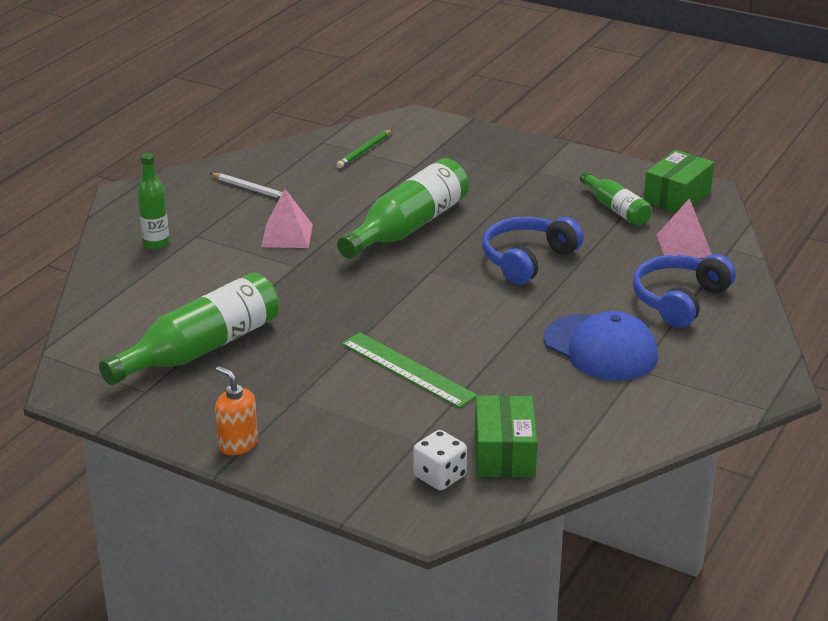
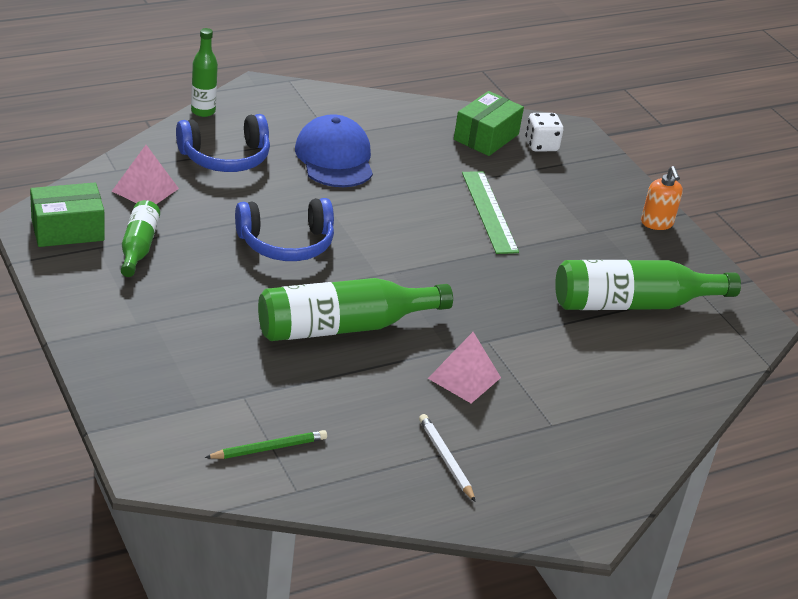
camera: 150 degrees left, 5 degrees up
green bottle [137,153,169,249] -> green bottle moved to [191,28,218,117]

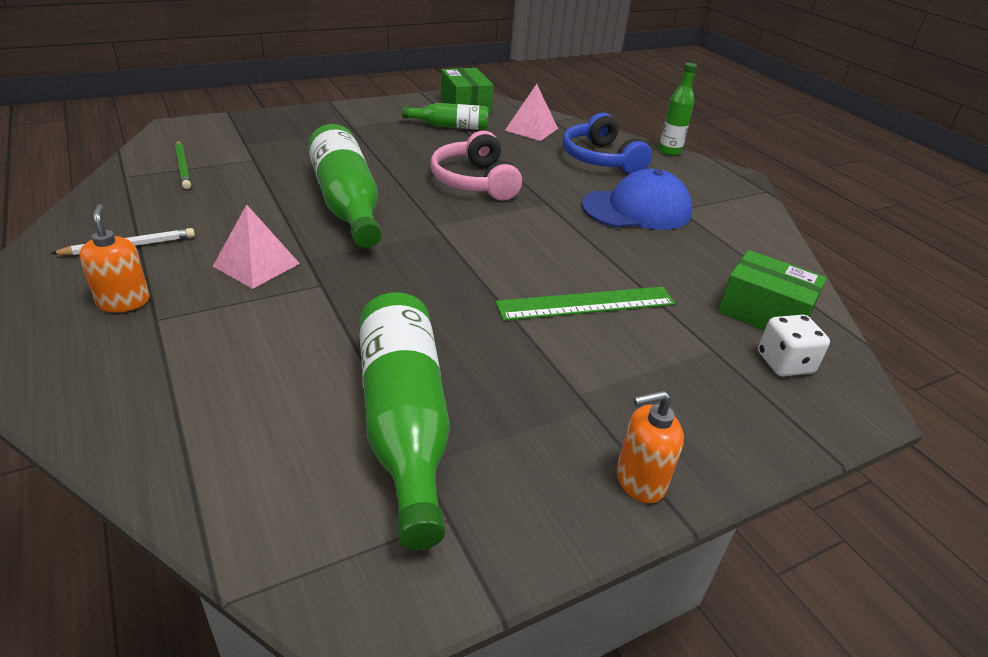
camera: 90 degrees right, 0 degrees up
blue headphones [235,198,334,261] -> pink headphones [430,131,522,200]
none -> orange soap dispenser [79,204,150,313]

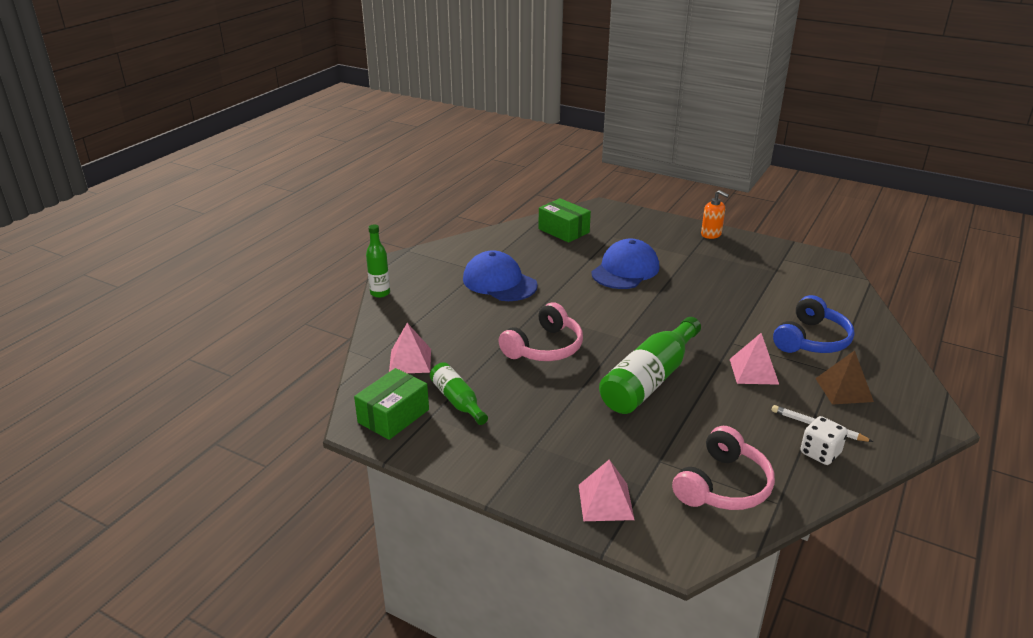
camera: 120 degrees left, 5 degrees down
orange soap dispenser [79,204,150,313] -> brown pyramid [815,350,874,405]
green pencil [175,141,191,189] -> pink headphones [672,426,775,510]
green bottle [359,292,450,550] -> none
green ruler [496,287,675,321] -> blue cap [591,239,659,289]
blue headphones [562,113,652,174] -> blue headphones moved to [773,295,855,353]
green box [718,250,827,331] -> green box turned 45 degrees counterclockwise [538,198,591,243]
white dice [758,315,830,376] -> white dice moved to [800,416,848,465]
none -> pink pyramid [579,459,635,521]

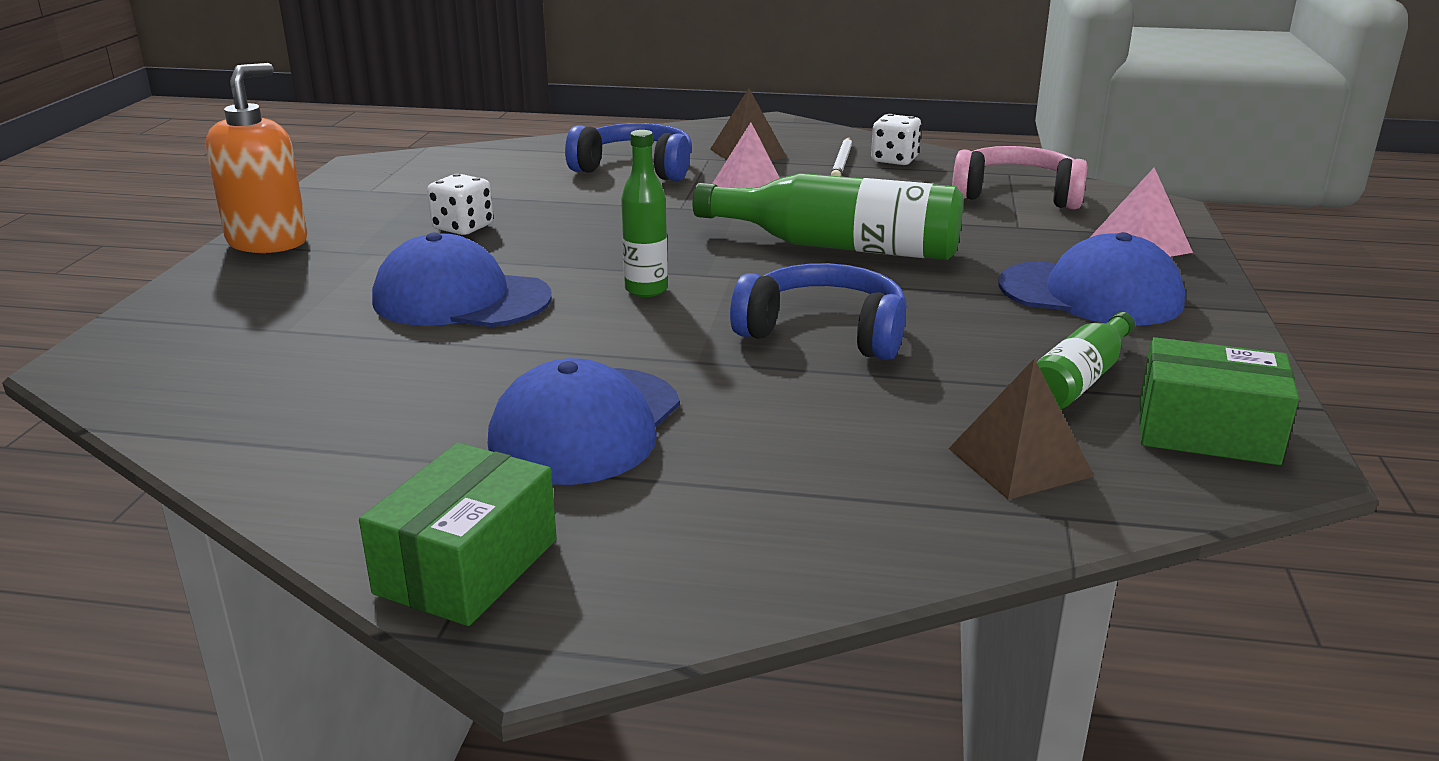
camera: 110 degrees left, 5 degrees down
green bottle [366,224,390,298] -> green bottle moved to [621,130,668,297]
pink pyramid [389,323,431,373] -> brown pyramid [948,358,1094,500]
pink headphones [498,303,583,361] -> blue headphones [730,263,907,360]
green box [538,198,591,243] -> green box moved to [359,443,557,626]
orange soap dispenser [701,190,729,239] -> orange soap dispenser [206,63,307,253], size x1.62
none -> white dice [427,174,493,235]
none -> blue cap [999,232,1185,326]

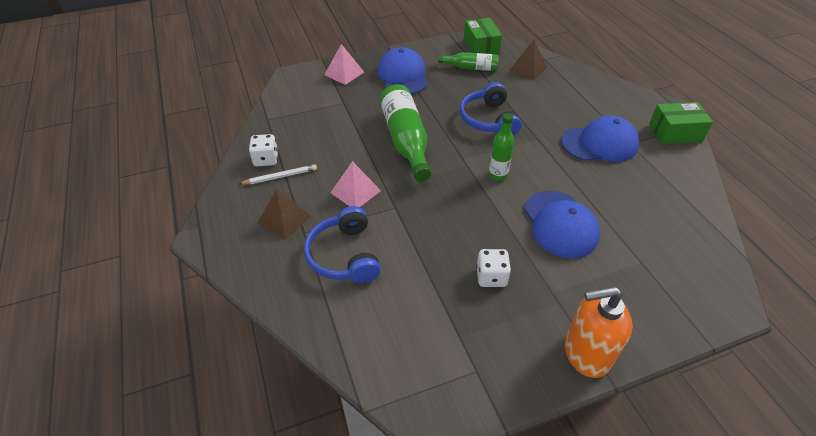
camera: 120 degrees left, 20 degrees up
pink headphones [952,146,1087,209] -> none

